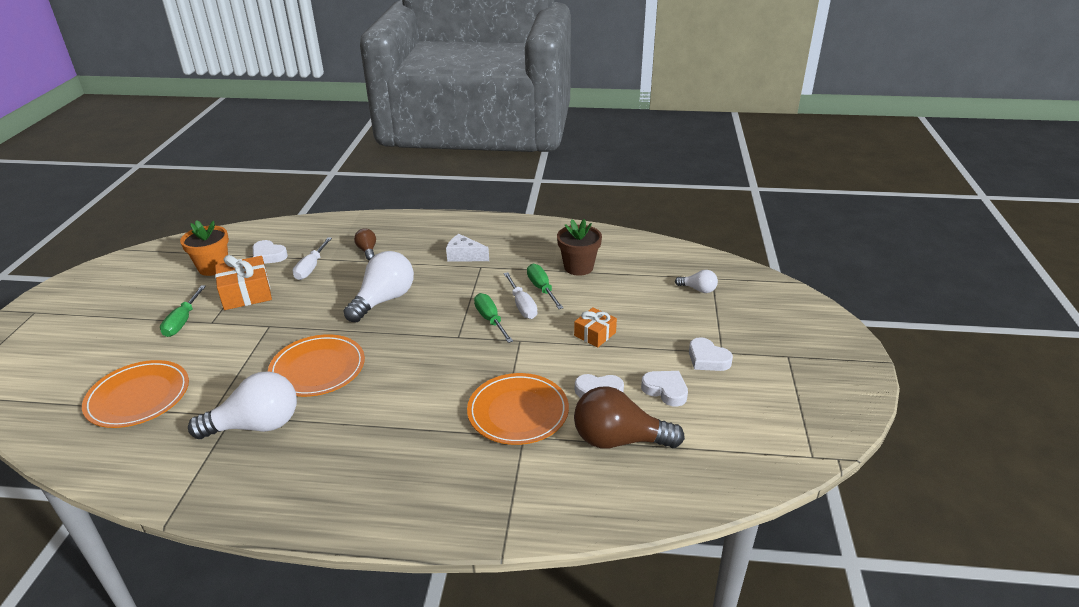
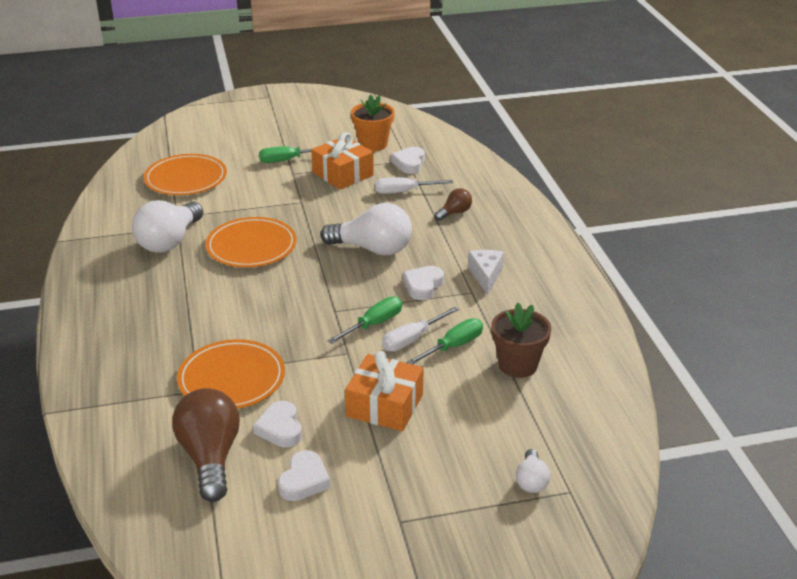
camera: 70 degrees right, 0 degrees up
white light bulb [188,372,297,439] -> white light bulb turned 60 degrees clockwise [132,200,203,253]
orange gift [574,307,617,347] -> orange gift [345,351,424,431], size x1.60
white heart [689,337,733,371] -> white heart moved to [403,266,444,300]

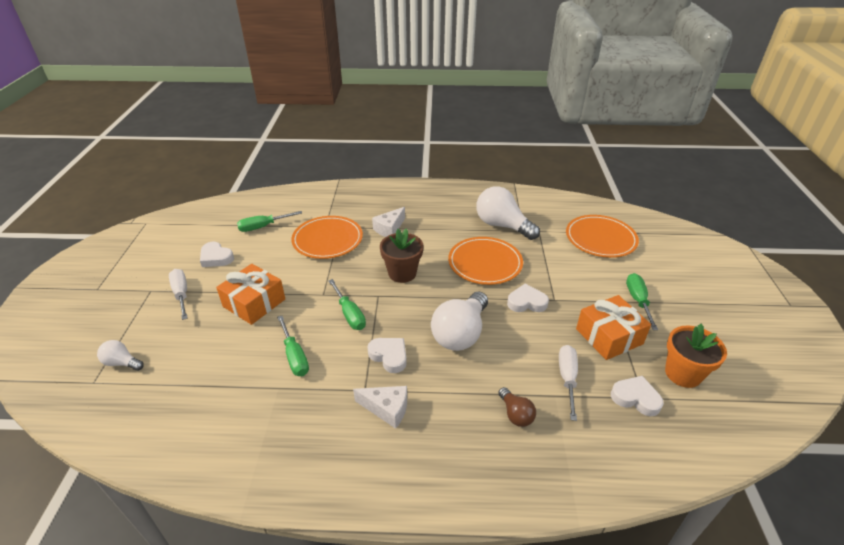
camera: 105 degrees right, 5 degrees up
brown light bulb [172,388,240,502] -> green screwdriver [237,211,302,232]
white heart [253,401,302,447] -> white heart moved to [507,284,549,312]
white screwdriver [382,307,459,352] -> white screwdriver moved to [169,269,188,320]
brown flower pot [491,303,551,378] -> brown flower pot moved to [380,228,424,283]
none -> white cheese [372,207,405,237]

